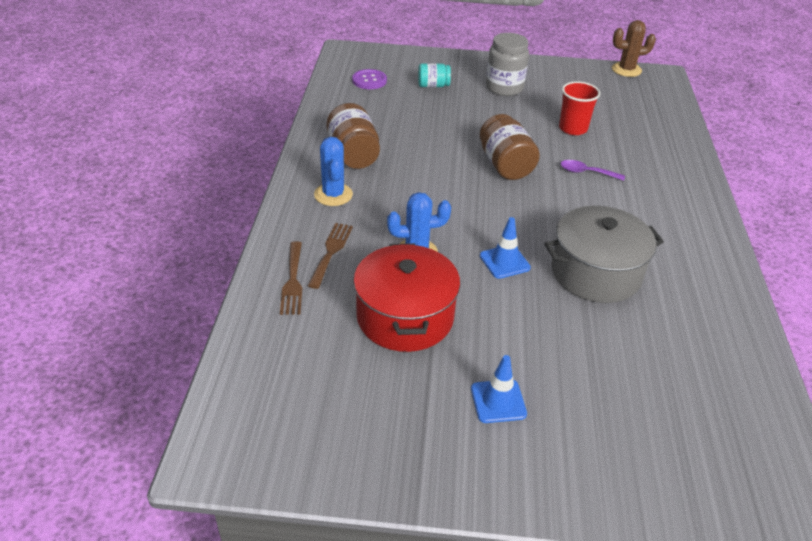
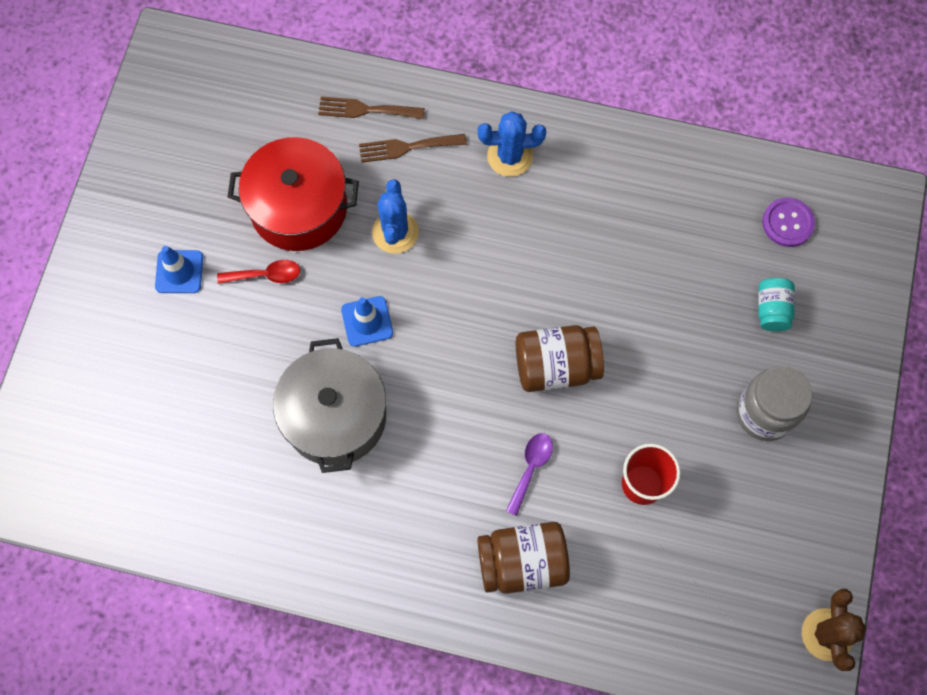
camera: 100 degrees right, 30 degrees up
brown fork [308,223,353,289] -> brown fork turned 150 degrees clockwise [359,134,467,163]
brown jar [326,103,380,169] -> brown jar moved to [477,522,570,594]
none -> red spoon [217,260,300,284]

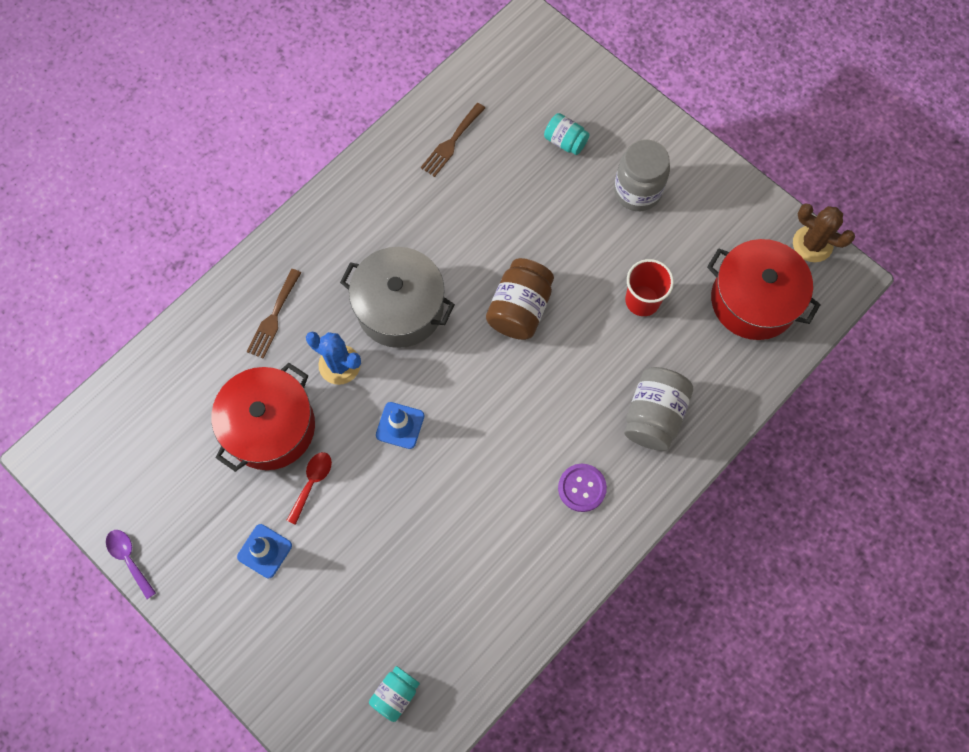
camera: 60 degrees left, 0 degrees up
grey pot [273,338,386,473] -> grey pot moved to [340,247,455,348]
brown fork [318,97,425,119] -> brown fork moved to [421,103,485,177]
brown jar [477,522,570,594] -> grey jar [624,367,693,451]
blue cactus [478,111,546,177] -> none
purple spoon [506,433,553,516] -> purple spoon moved to [106,530,156,599]
purple button [762,198,815,247] -> purple button moved to [558,464,607,512]
none -> turquoise jar [369,666,420,722]
none -> red pot [707,239,821,340]

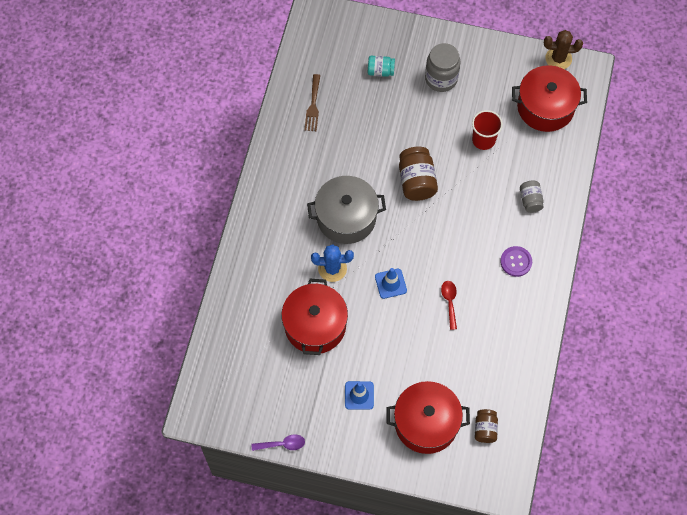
camera: 30 degrees left, 5 degrees down
purple spoon [106,530,156,599] -> purple spoon turned 150 degrees clockwise [252,434,305,451]
brown fork [247,269,301,359] -> none
red spoon [287,452,332,525] -> red spoon moved to [441,281,457,330]
turquoise jar [369,666,420,722] -> brown jar [475,409,498,443]
grey jar [624,367,693,451] -> grey jar [520,181,544,213], size x0.59
none -> red pot [387,381,470,454]

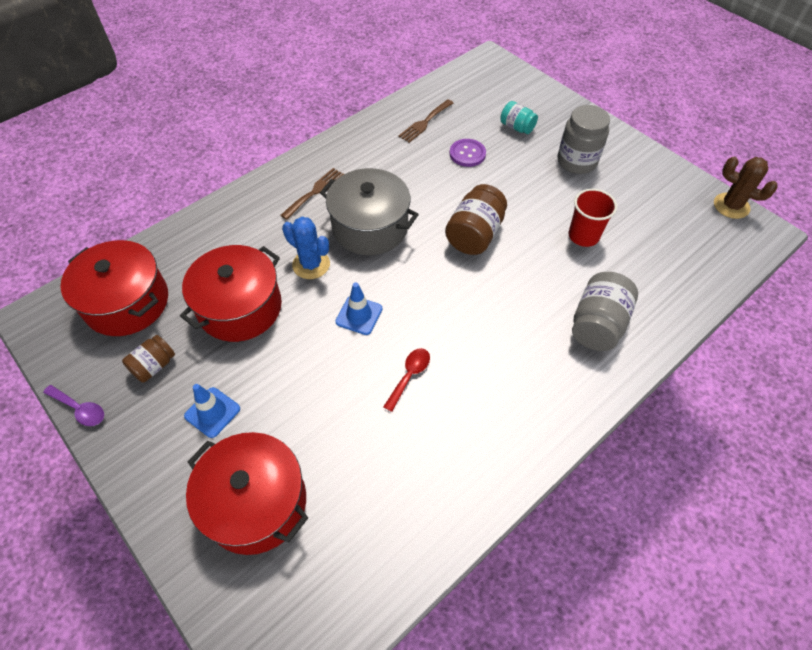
camera: 35 degrees right, 10 degrees down
brown jar [475,409,498,443] -> brown jar moved to [122,335,175,382]
purple button [500,246,532,277] -> purple button moved to [450,139,486,167]
red pot [512,65,587,132] -> red pot moved to [60,240,168,336]
grey jar [520,181,544,213] -> grey jar [572,272,638,351], size x1.68
none -> brown fork [281,168,344,220]

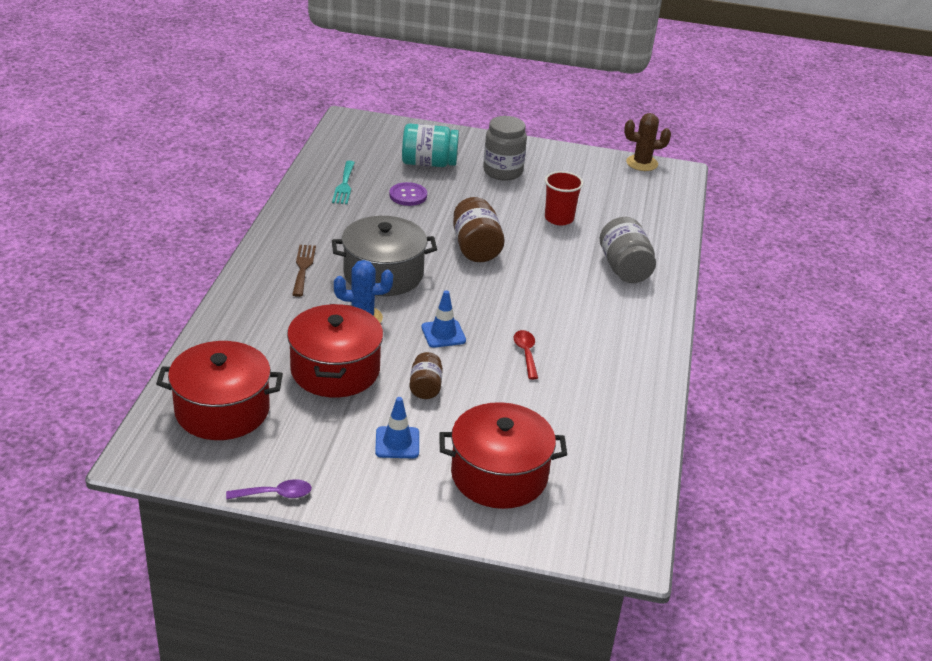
camera: 40 degrees left, 20 degrees down
brown jar [122,335,175,382] -> brown jar moved to [409,352,443,399]
brown fork [398,99,453,143] -> turquoise fork [332,161,355,204]
turquoise jar [500,101,538,134] -> turquoise jar [402,124,459,167], size x1.68

